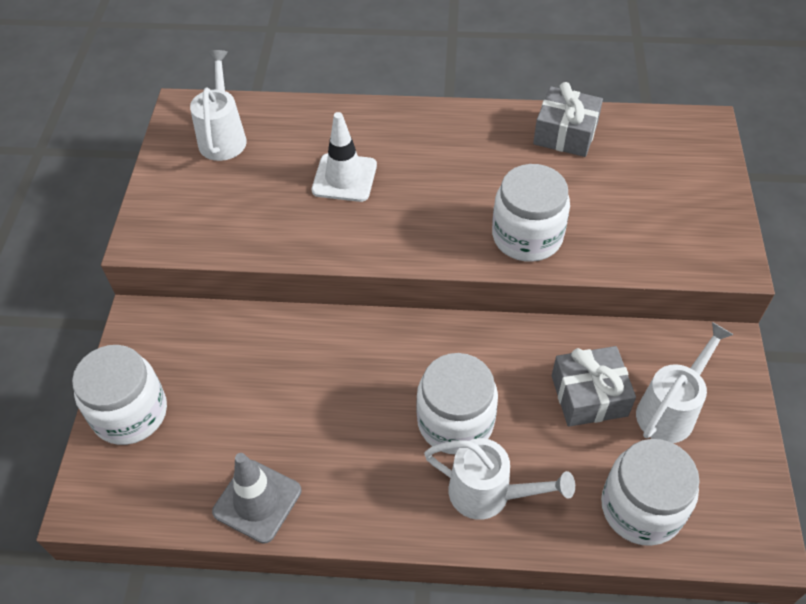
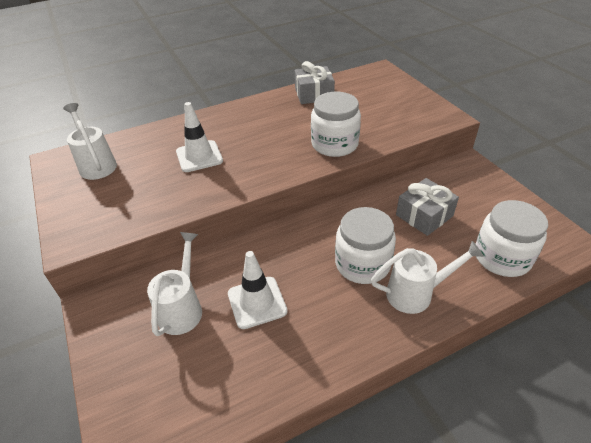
camera: 30 degrees left, 10 degrees down
white jar [72,345,167,445] -> none
grey traffic cone [212,453,301,544] -> none
white watering can [636,322,734,443] -> white watering can moved to [147,232,202,336]
none -> white traffic cone [228,251,287,329]

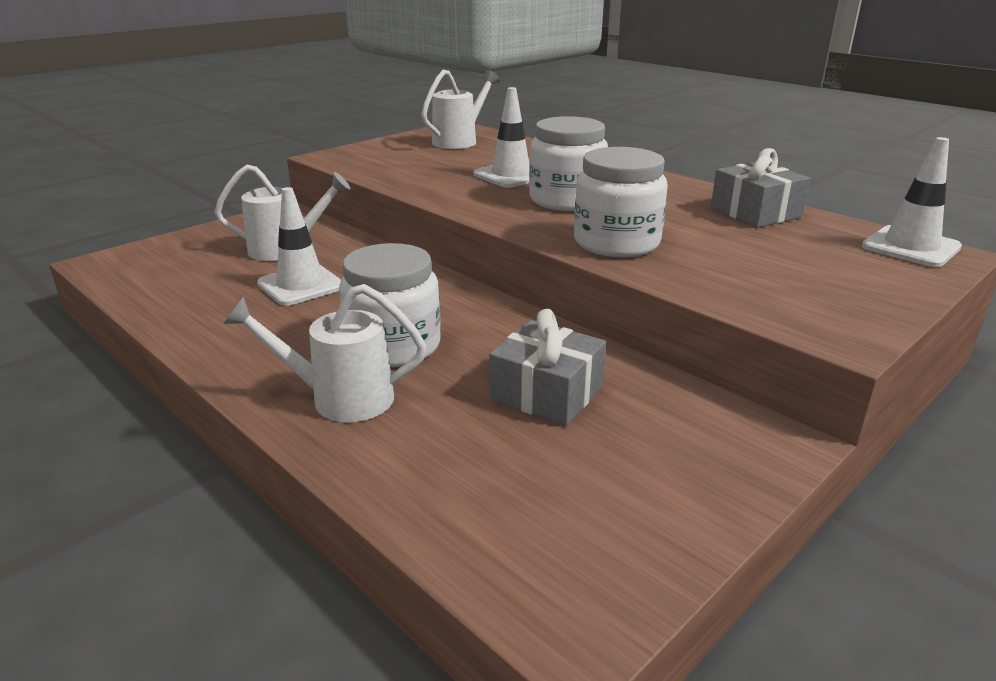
camera: 70 degrees right, 15 degrees down
white watering can [371,241,484,314] -> white watering can turned 120 degrees clockwise [223,284,426,422]
white jar [476,200,548,277] -> white jar moved to [529,116,608,211]
none -> white traffic cone [862,137,962,267]

